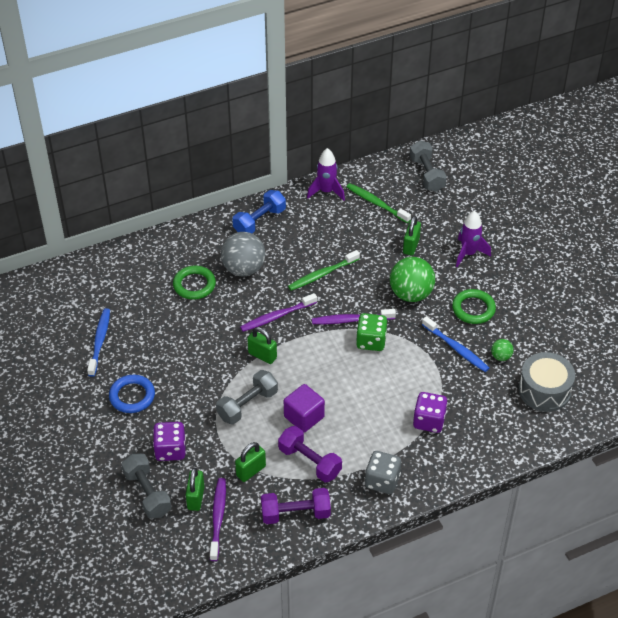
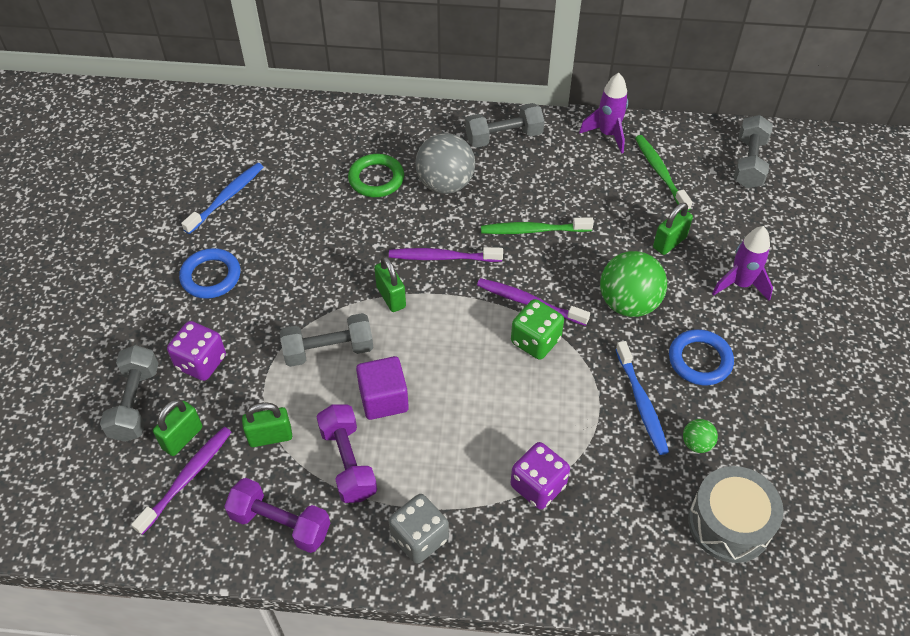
camera: 30 degrees right, 5 degrees up
blue dumbbell [232,190,286,233] -> grey dumbbell [465,103,544,148]
green ring [452,289,496,324] -> blue ring [669,329,734,385]

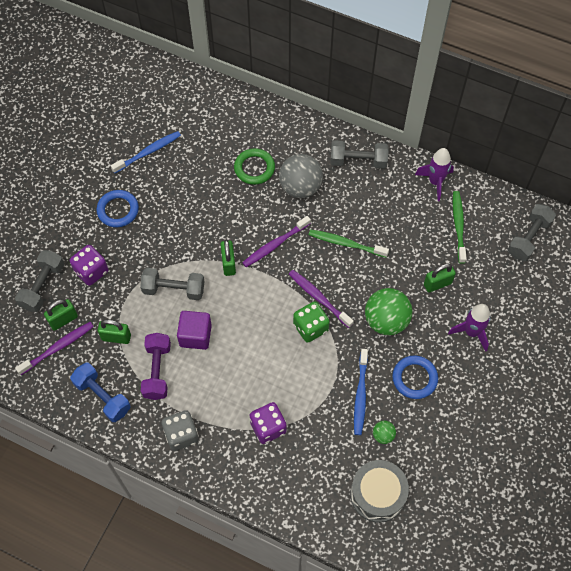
camera: 20 degrees right, 10 degrees up
purple dumbbell [224,478,330,553] -> blue dumbbell [70,363,131,422]
purple toothbrush [389,247,503,262] -> purple toothbrush turned 60 degrees counterclockwise [242,216,311,267]

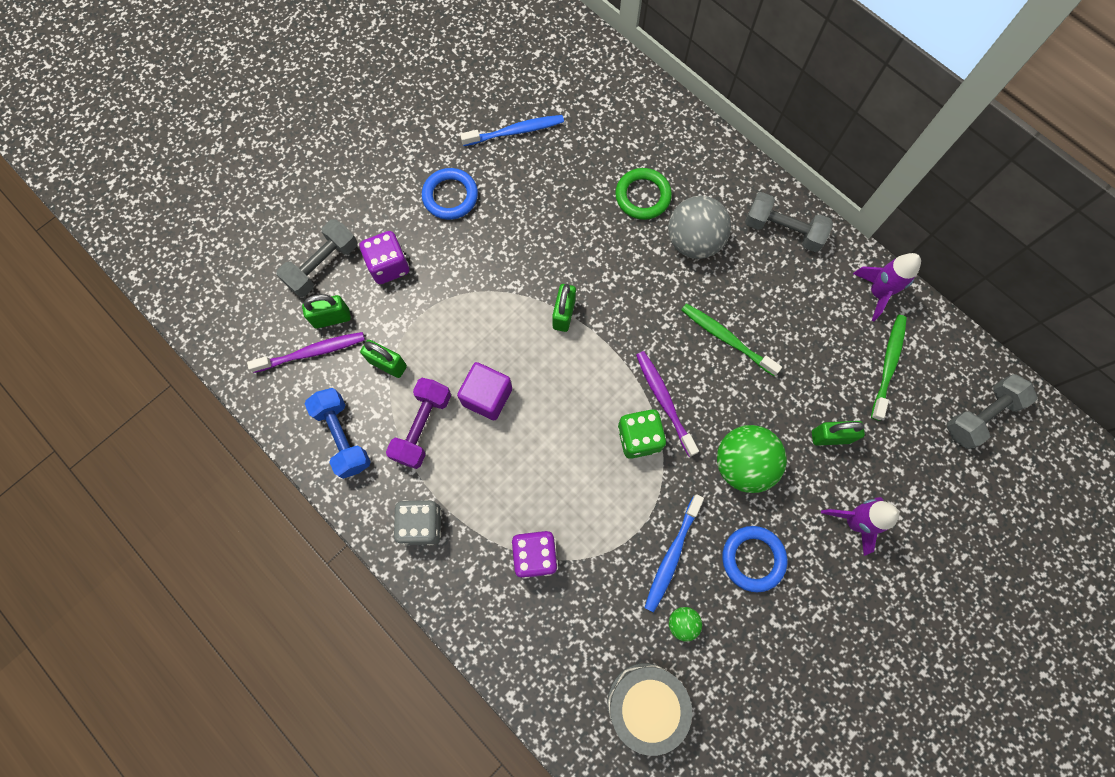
camera: 20 degrees right, 10 degrees up
grey dumbbell [140,268,204,300] -> none
purple toothbrush [242,216,311,267] -> none

